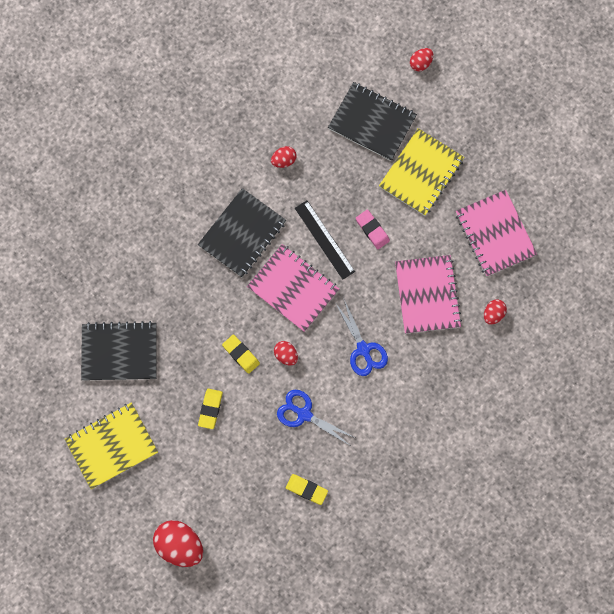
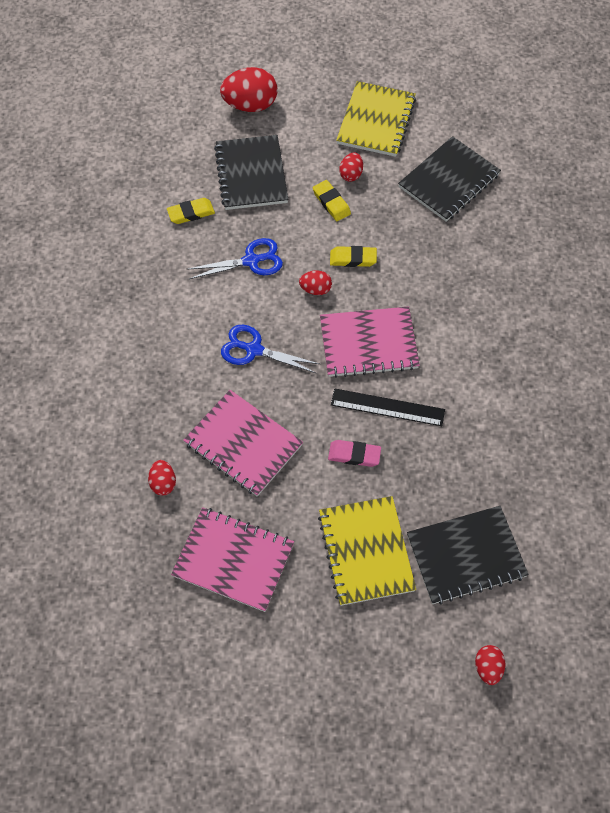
camera: 135 degrees right, 15 degrees down
black notebook [198,188,286,277] -> black notebook moved to [214,135,288,210]
red egg [271,146,297,168] -> red egg moved to [339,152,363,182]

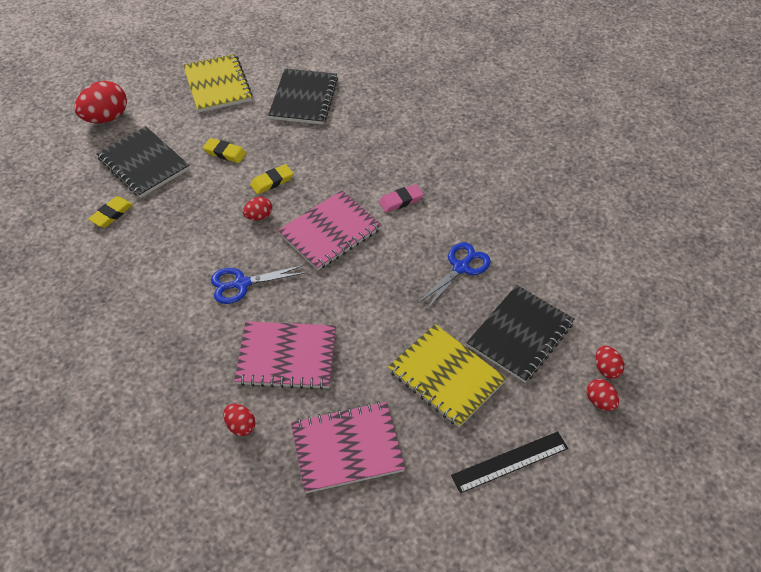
camera: 35 degrees left, 10 degrees down
blue scissors [186,238,283,279] -> blue scissors moved to [417,242,491,310]
pink eraser [328,440,381,467] -> pink eraser moved to [379,184,424,213]
black ruler [331,389,445,426] -> black ruler moved to [451,431,568,494]
red egg [339,152,363,182] -> red egg moved to [596,346,624,379]

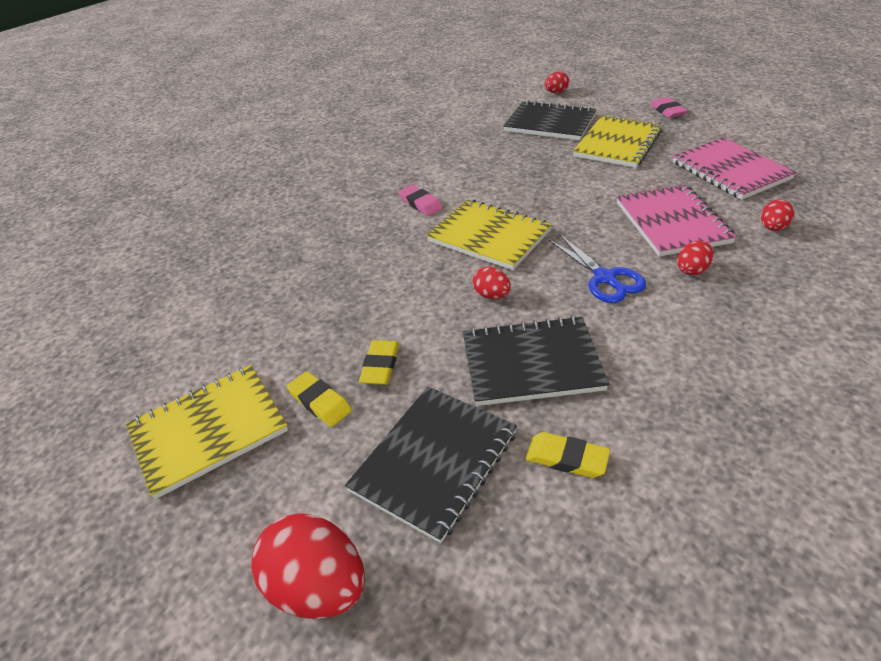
camera: 100 degrees left, 10 degrees down
yellow eraser [250,164,293,195] -> yellow eraser moved to [287,371,352,427]
black notebook [268,68,338,125] -> black notebook moved to [463,316,609,406]
pink notebook [278,190,382,271] -> yellow notebook [426,199,552,270]
blue scissors [417,242,491,310] -> none
black ruler [451,431,568,494] -> pink eraser [650,97,688,118]
red egg [587,379,619,411] -> red egg moved to [677,241,713,275]

